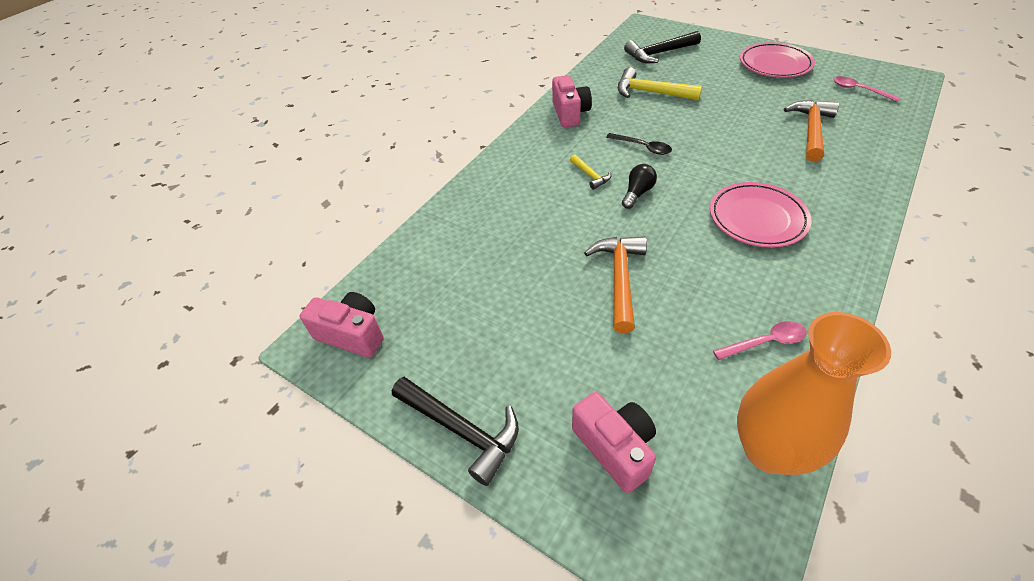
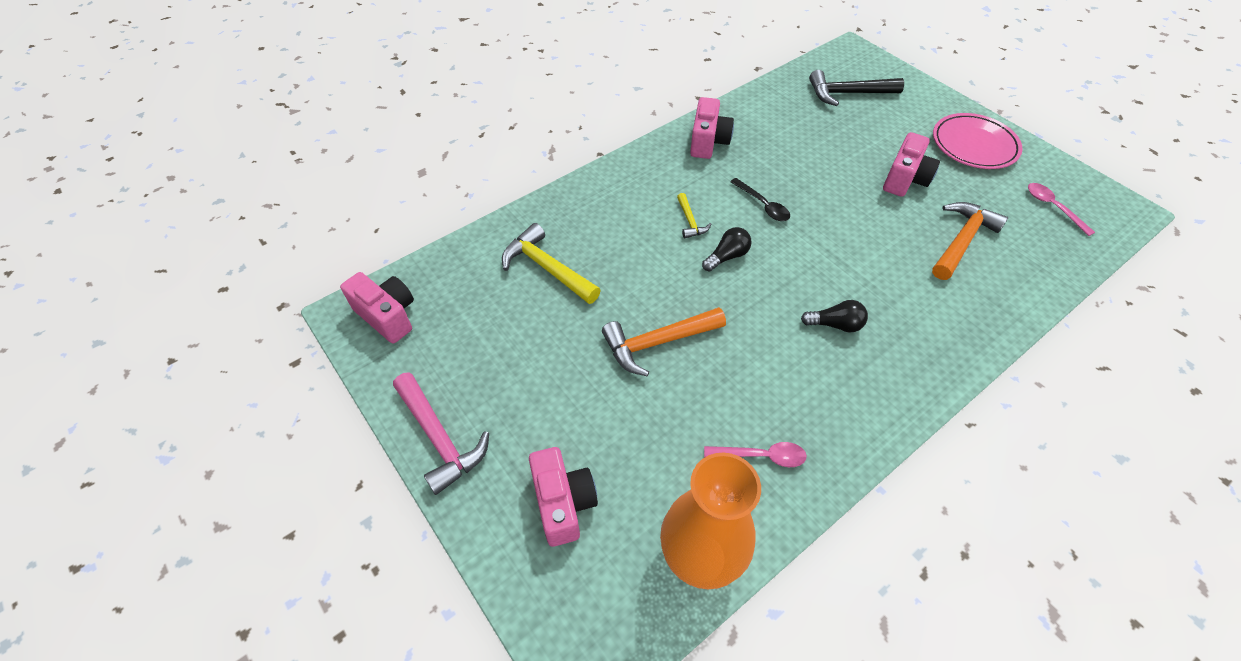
camera: 15 degrees right, 5 degrees up
black hammer [392,377,519,486] -> pink hammer [393,372,489,495]
orange hammer [584,236,647,333] -> orange hammer turned 135 degrees counterclockwise [602,307,726,377]
yellow hammer [618,67,702,101] -> yellow hammer moved to [502,223,601,304]
pink plate [710,182,812,248] -> black light bulb [801,300,868,333]
none -> pink camera [883,132,940,197]

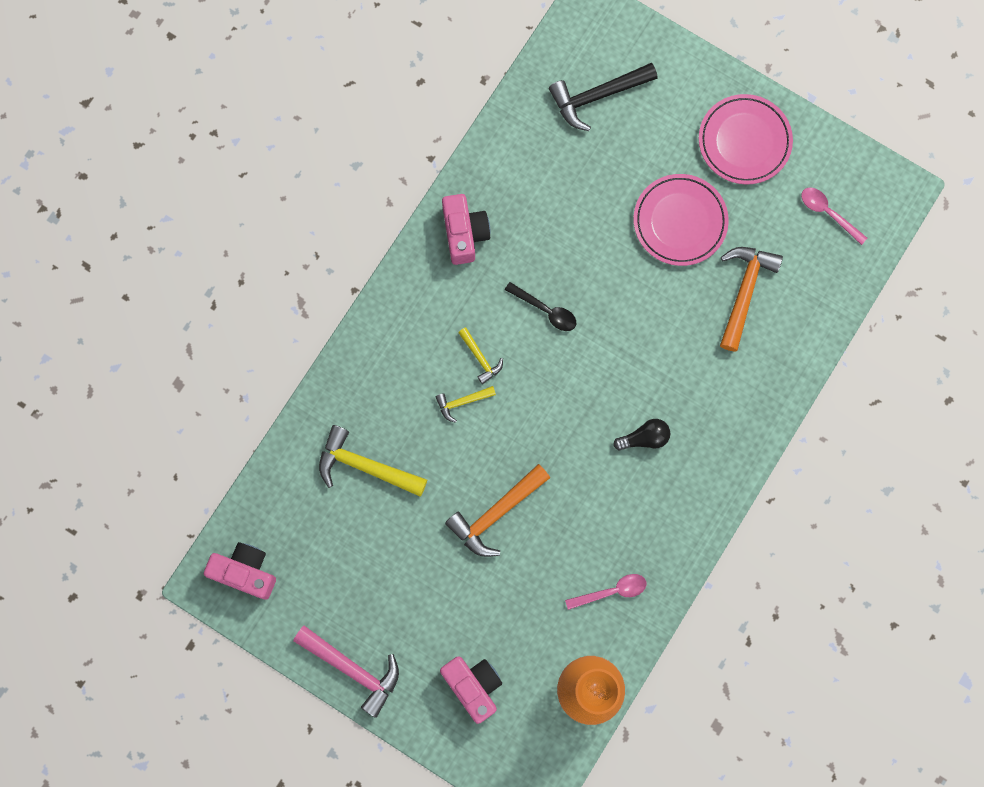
camera: 20 degrees left, 25 degrees up
black light bulb [702,227,752,272] -> none
pink camera [883,132,940,197] -> pink plate [633,174,729,266]
none -> yellow hammer [436,386,496,423]

